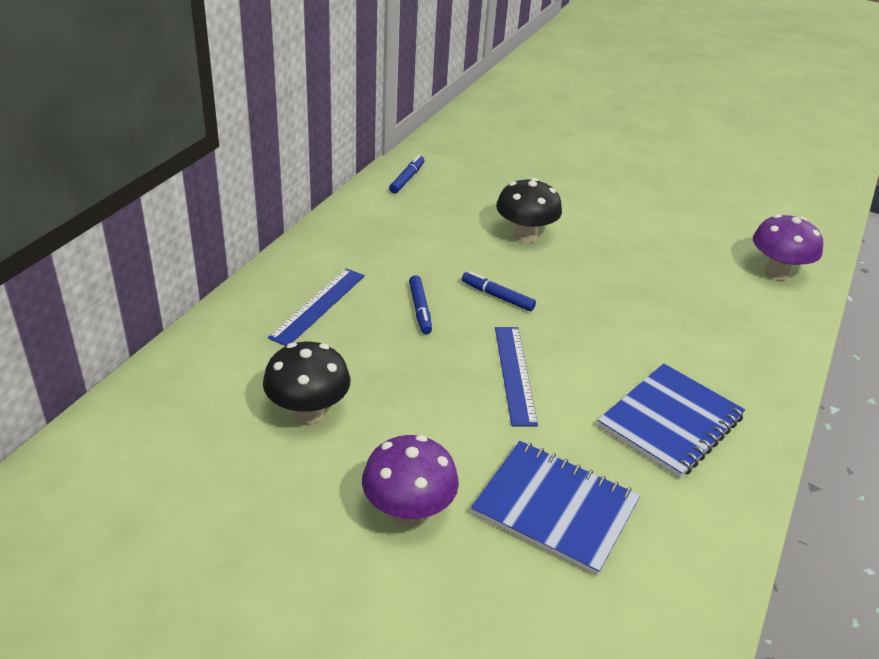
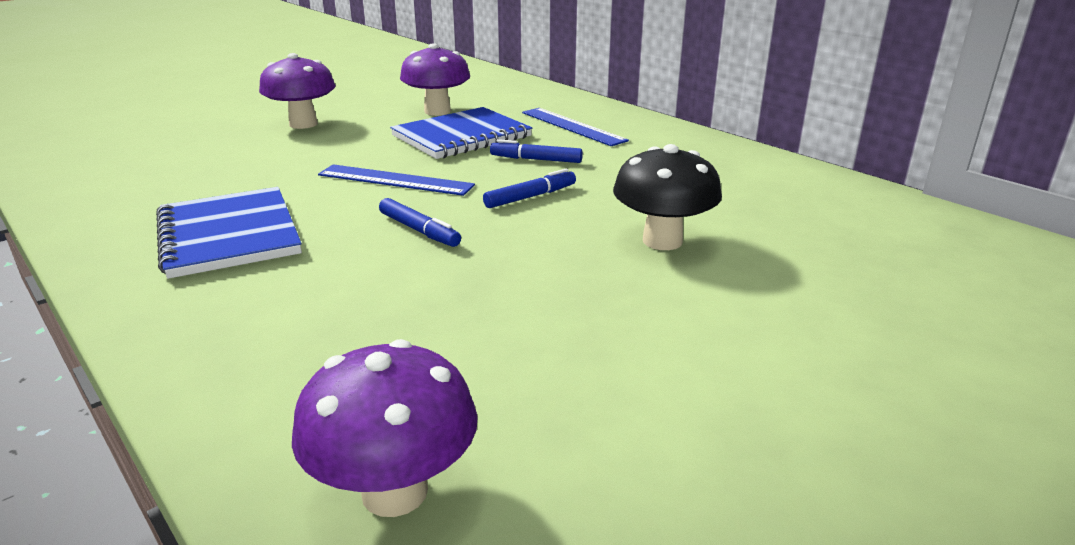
camera: 115 degrees right, 10 degrees down
black mushroom [263,342,351,424] -> purple mushroom [400,43,470,116]
blue marker [389,155,425,194] -> blue marker moved to [379,198,461,247]
blue notebook [471,441,640,576] -> blue notebook moved to [390,107,532,159]

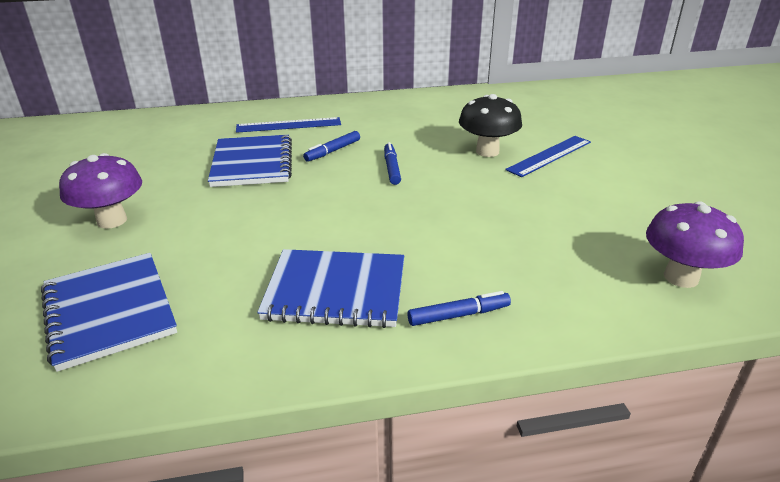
camera: 60 degrees left, 5 degrees up
blue ruler [318,164,475,196] -> blue ruler moved to [505,136,591,177]
blue marker [379,198,461,247] -> blue marker moved to [407,291,511,326]
purple mushroom [400,43,470,116] -> none
none -> blue notebook [41,253,177,372]

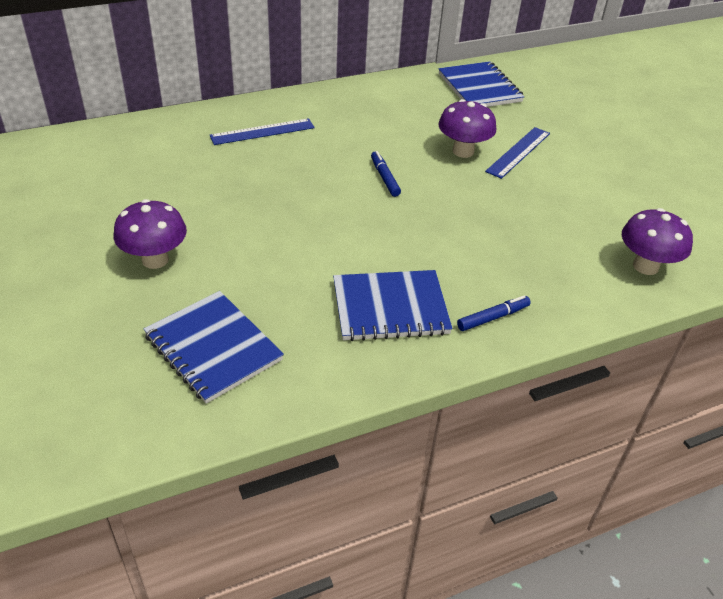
camera: 15 degrees left, 10 degrees up
blue notebook [208,135,292,187] -> blue notebook moved to [439,61,525,107]
blue marker [303,131,360,162] -> none
black mushroom [459,94,522,157] -> purple mushroom [438,99,496,158]

